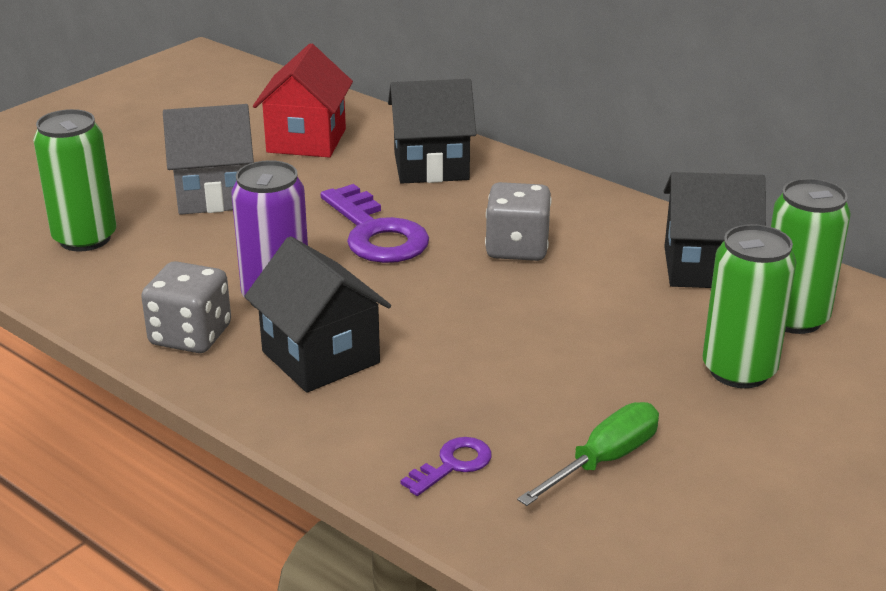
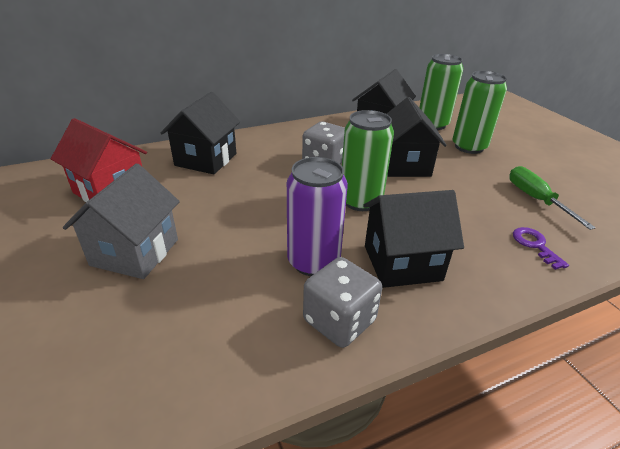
camera: 65 degrees left, 5 degrees up
green can [33,109,117,252] -> green can moved to [342,110,394,211]
purple key [320,184,429,263] -> none
none -> black house [387,97,447,177]

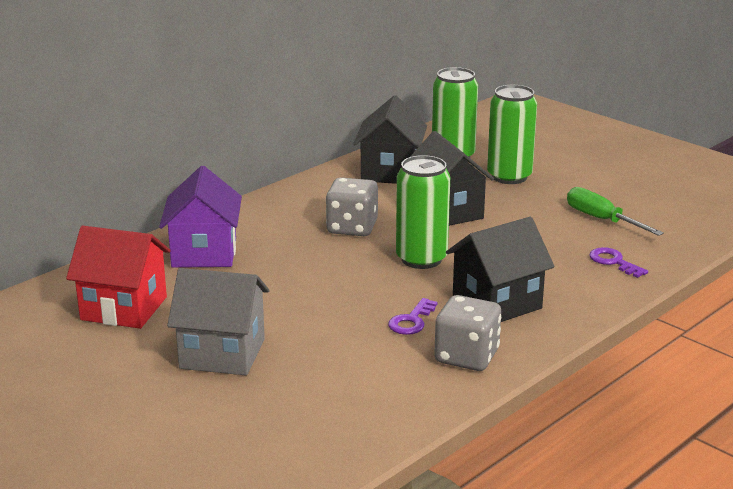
camera: 20 degrees left, 10 degrees down
grey house [63,163,180,279] -> grey house turned 75 degrees counterclockwise [167,268,270,375]
black house [161,92,240,174] -> purple house [159,166,242,268]
purple can [287,157,348,276] -> purple key [388,298,437,335]

